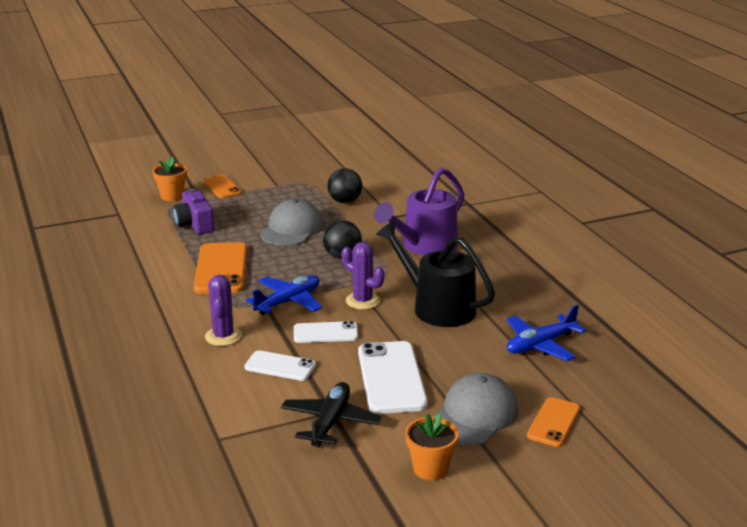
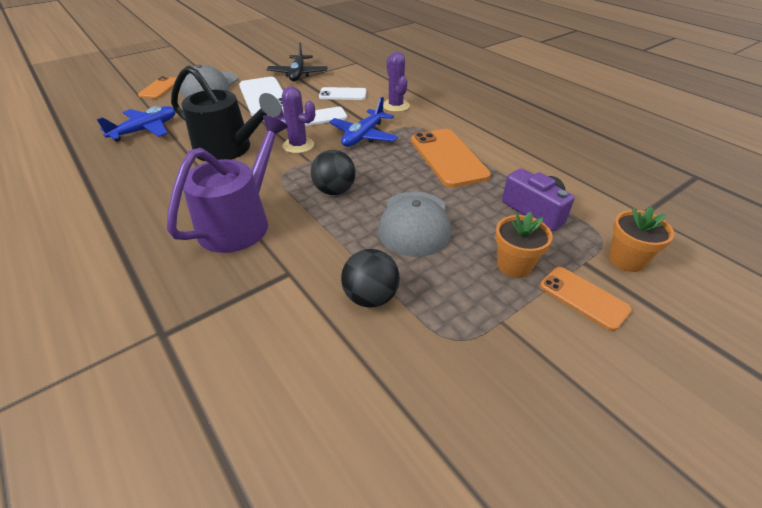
camera: 165 degrees right, 15 degrees up
orange flower pot [405,413,459,480] -> orange flower pot moved to [495,212,553,278]

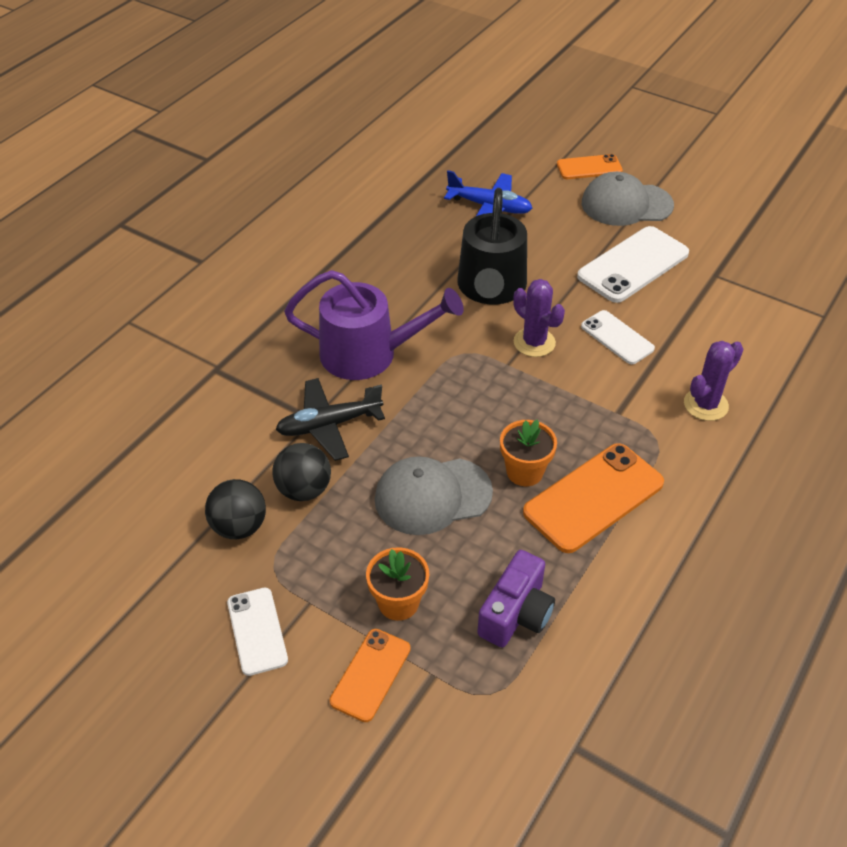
camera: 70 degrees right, 5 degrees up
black plane [266,42,328,81] -> black plane moved to [275,378,385,461]
purple cactus [274,86,315,153] -> purple cactus turned 45 degrees counterclockwise [513,279,565,357]
black ball [311,150,356,195] -> black ball moved to [205,479,266,539]
white phone [319,87,367,100] -> white phone moved to [227,587,288,676]
blue plane [329,97,398,147] -> none
orange flower pot [609,207,674,272] -> orange flower pot moved to [500,419,557,486]

